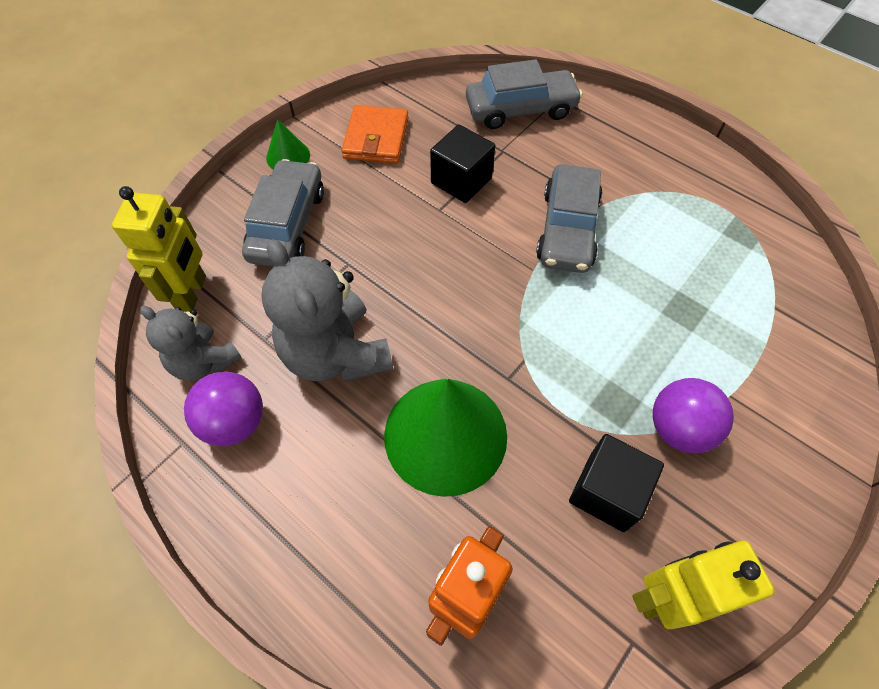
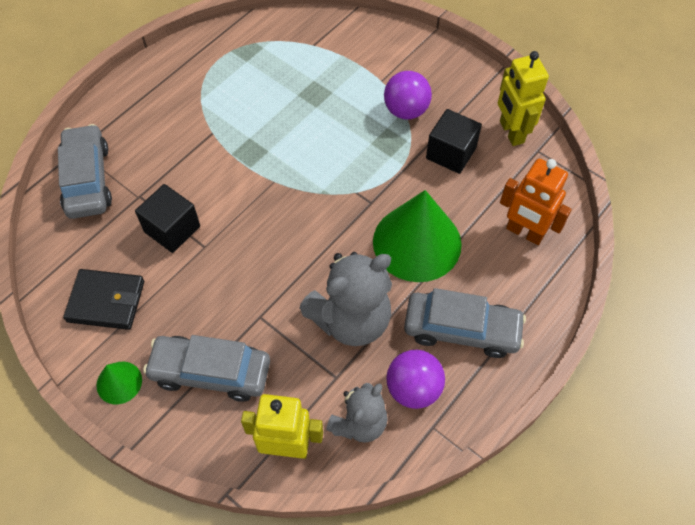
camera: 90 degrees left, 0 degrees up
orange wallet [341,105,408,164] -> black wallet [63,269,144,330]
grey car [536,164,602,273] -> grey car moved to [404,288,526,358]

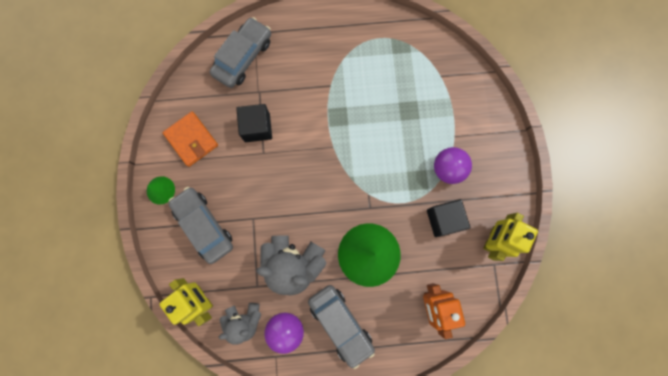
camera: 45 degrees right, 20 degrees up
black wallet [63,269,144,330] -> orange wallet [163,111,218,167]

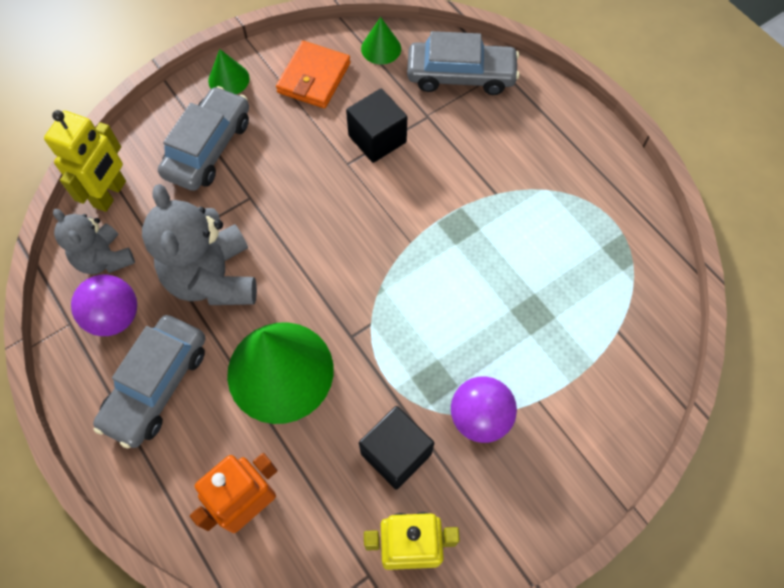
camera: 60 degrees right, 15 degrees down
none -> green cone [361,17,401,64]

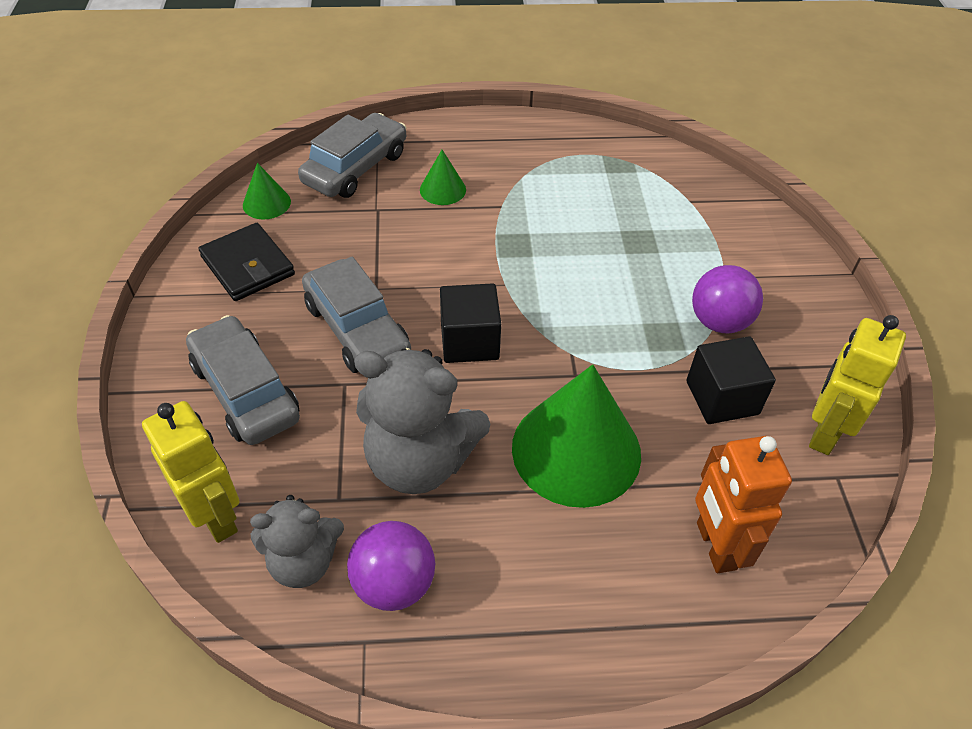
camera: 60 degrees left, 15 degrees down
grey car [93,315,205,448] -> grey car moved to [302,257,411,373]
green cone [208,49,250,94] -> green cone moved to [420,150,466,205]
orange wallet [276,41,351,108] -> black wallet [198,223,295,301]
black cube [346,89,407,163] -> black cube moved to [440,283,501,363]

